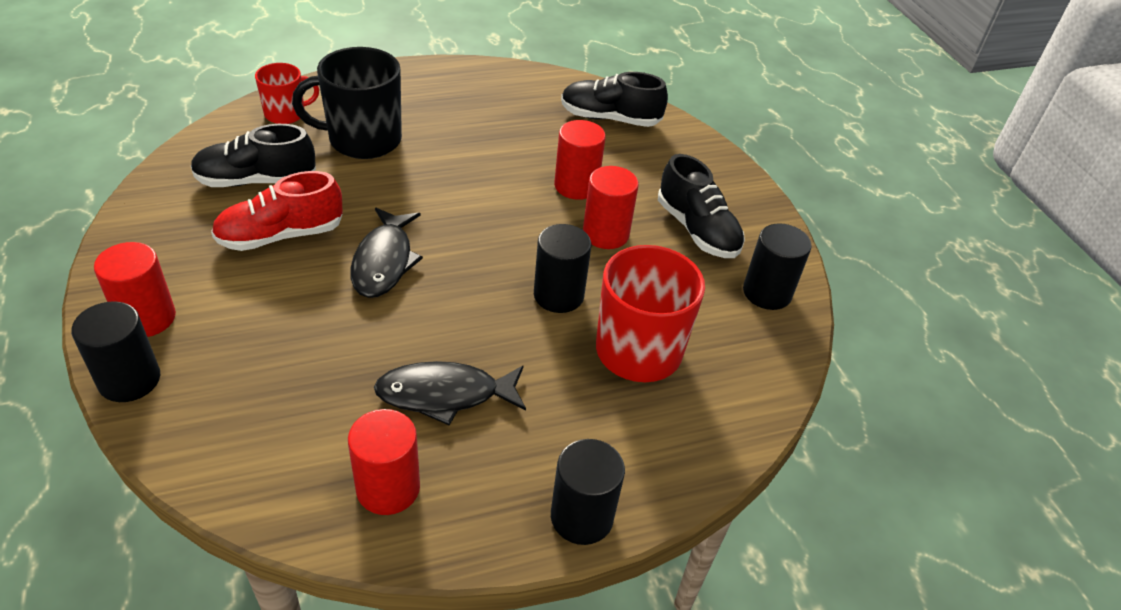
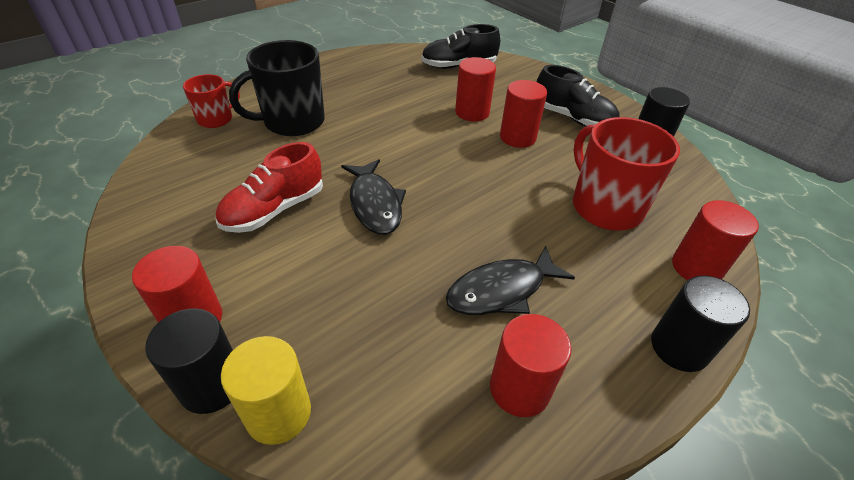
camera: 20 degrees left, 0 degrees up
black shoe [191,124,316,187] -> none
black cylinder [534,224,591,313] -> none
none -> yellow cylinder [221,336,311,445]
none -> red cylinder [672,200,759,280]

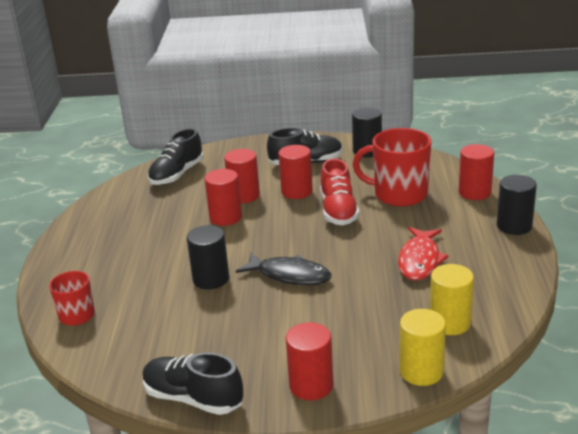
camera: 45 degrees left, 15 degrees down
black cylinder [145,308,233,414] -> black cylinder moved to [187,225,229,289]
red shoe [215,142,323,233] -> red shoe moved to [320,159,359,225]
black mug [229,40,325,136] -> none
black fish [446,246,575,315] -> red fish [398,227,449,281]
red cylinder [490,314,571,417] -> red cylinder moved to [204,169,242,226]
none -> black shoe [142,352,243,415]
none -> yellow cylinder [430,264,474,335]

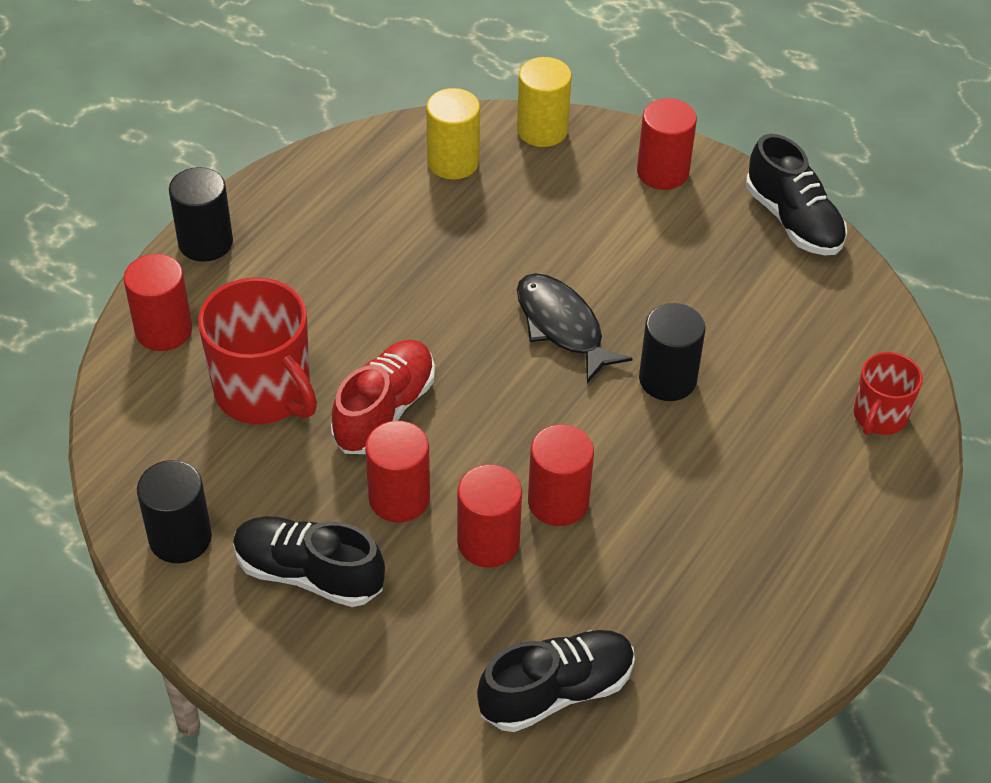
camera: 150 degrees left, 20 degrees up
red fish [398,227,449,281] -> none

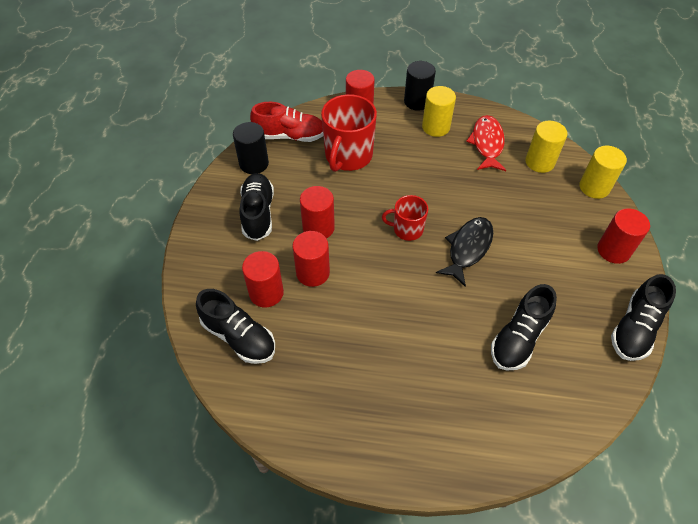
camera: 65 degrees right, 5 degrees up
red shoe [331,340,435,454] -> red shoe moved to [250,102,323,142]
red cylinder [528,424,594,526] -> red cylinder moved to [242,251,284,307]
black cylinder [639,303,706,401] -> none
red mug [854,352,923,435] -> red mug moved to [382,195,428,241]
none -> yellow cylinder [422,86,456,137]
none -> red fish [466,115,506,171]
none -> black shoe [491,284,557,371]

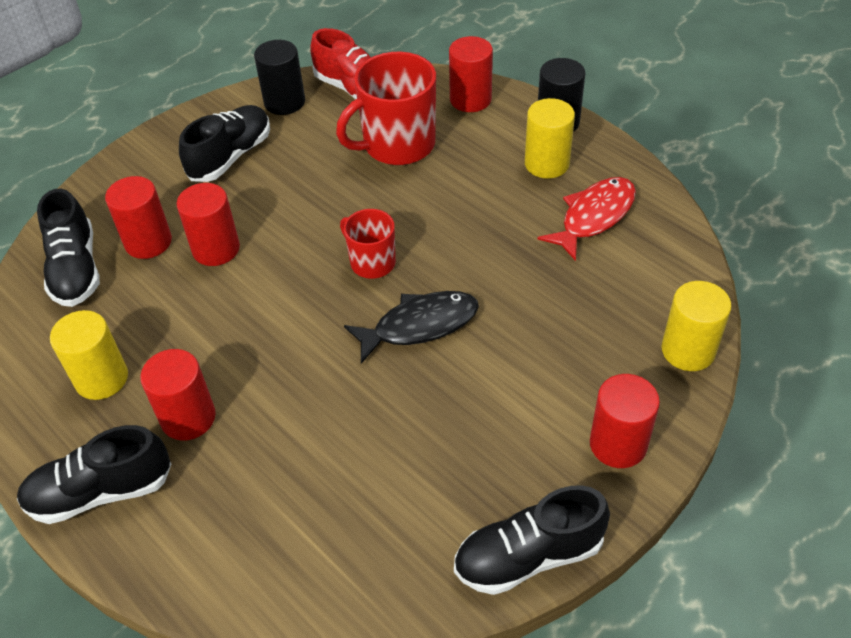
camera: 40 degrees right, 5 degrees down
red cylinder [300,186,335,239] -> red cylinder moved to [140,349,216,441]
black shoe [491,284,557,371] -> black shoe moved to [17,425,171,524]
yellow cylinder [525,121,568,173] -> yellow cylinder moved to [50,310,128,400]

